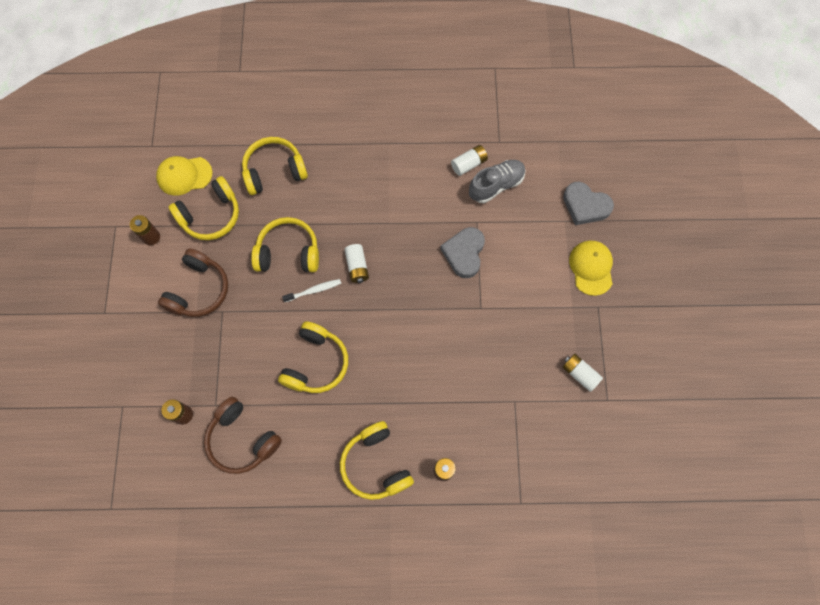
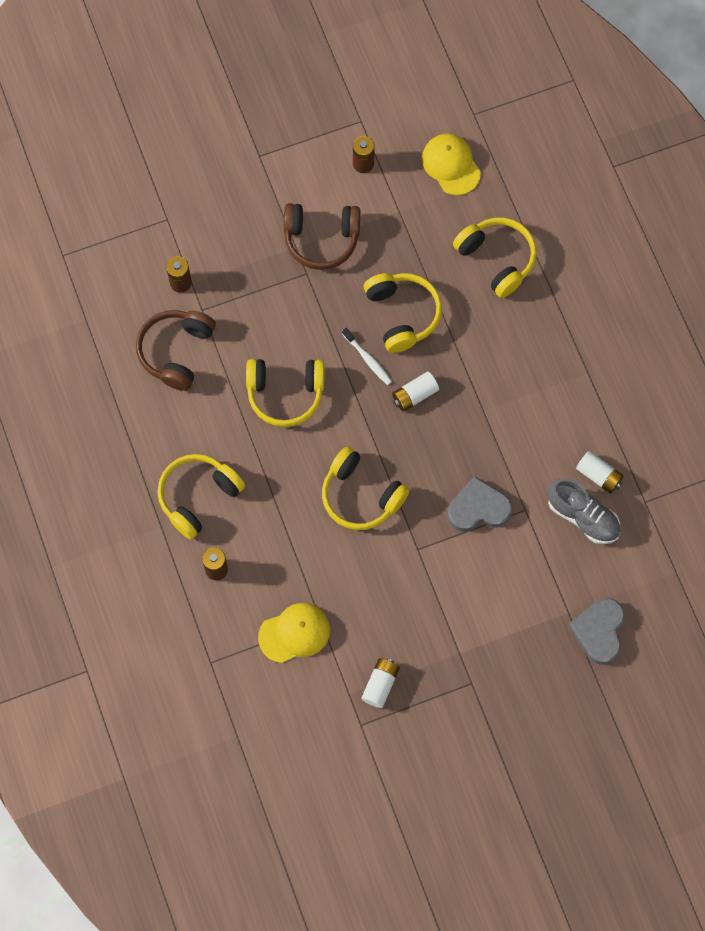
camera: 70 degrees right, 0 degrees up
yellow headphones [168,176,239,240] -> yellow headphones moved to [322,446,409,530]
yellow cap [569,240,613,296] -> yellow cap moved to [258,603,330,663]

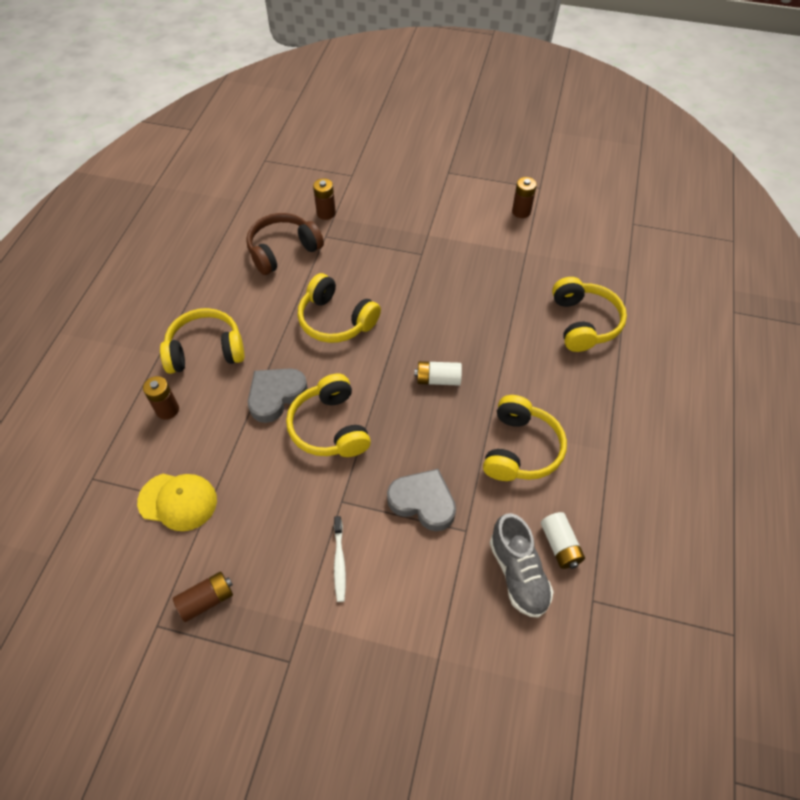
camera: 35 degrees right, 15 degrees down
brown headphones [284,203,360,270] -> none
white toothbrush [342,328,392,385] -> white toothbrush moved to [334,516,346,602]
white battery [361,658,400,708] -> brown battery [173,571,233,622]
yellow headphones [364,273,442,353] -> yellow headphones moved to [483,395,567,481]
yellow cap [422,134,481,195] -> none
grey heart [568,598,625,664] -> grey heart moved to [248,368,308,423]

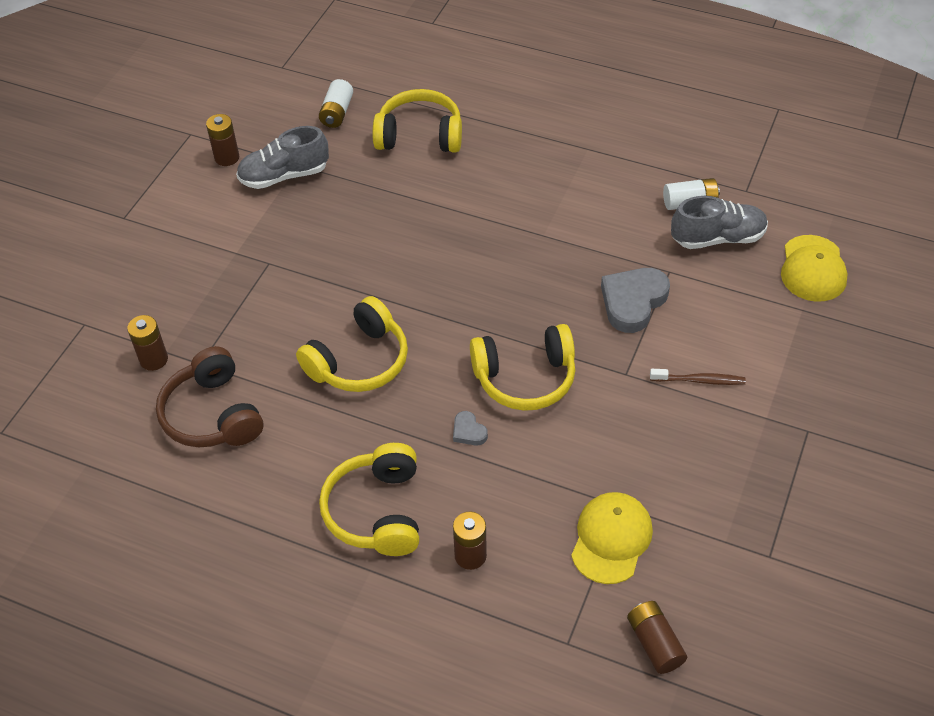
camera: 80 degrees left, 5 degrees down
brown battery [173,571,233,622] -> brown battery moved to [627,601,687,674]
grey heart [248,368,308,423] -> grey heart [453,411,488,445], size x0.48
white toothbrush [334,516,346,602] -> brown toothbrush [650,369,746,385]
white battery [415,361,462,386] -> white battery moved to [319,79,353,128]
yellow headphones [483,395,567,481] -> none
none -> grey shoe [236,126,329,189]
none -> yellow cap [781,235,848,302]

